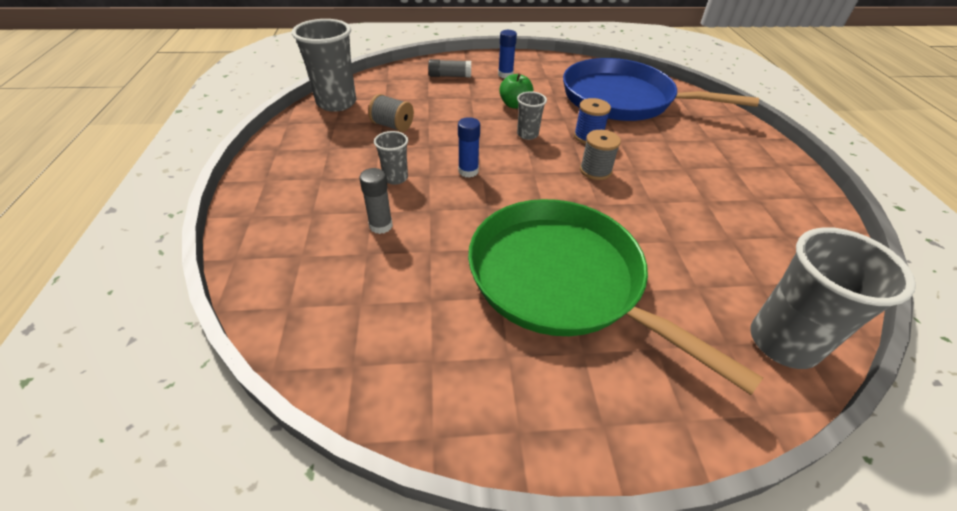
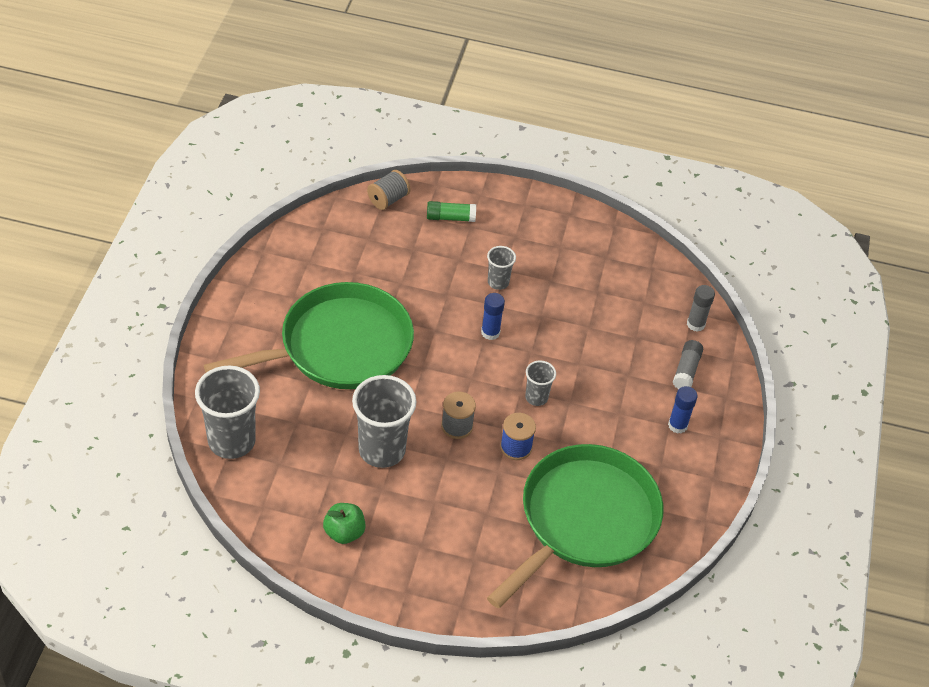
camera: 105 degrees right, 5 degrees up
grey cup [292,19,356,112] -> grey cup moved to [352,375,417,468]
grey glue stick [359,168,393,234] -> grey glue stick moved to [687,285,715,332]
grey spool [368,94,414,132] -> grey spool moved to [367,170,411,210]
green apple [499,73,533,109] -> green apple moved to [323,503,366,544]
blue pan [563,58,759,121] -> green pan [487,444,663,608]
none -> green glue stick [427,201,476,222]

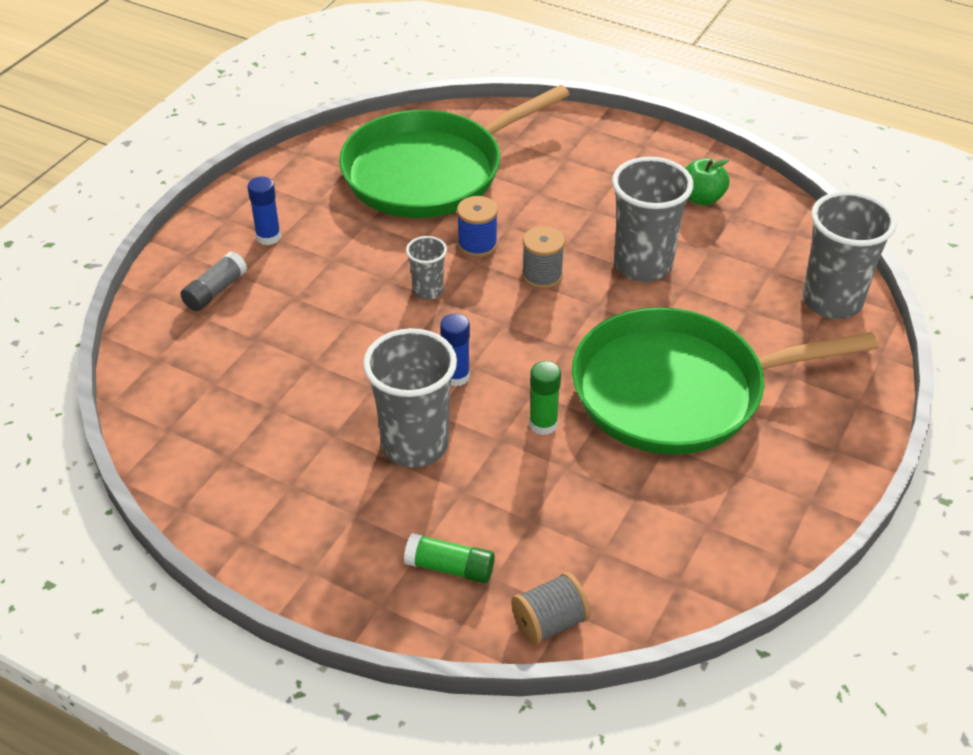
camera: 160 degrees left, 5 degrees down
grey cup [487,246,516,290] -> grey cup [363,328,457,468], size x1.96
grey glue stick [687,285,715,332] -> none
none -> green glue stick [529,361,561,435]

